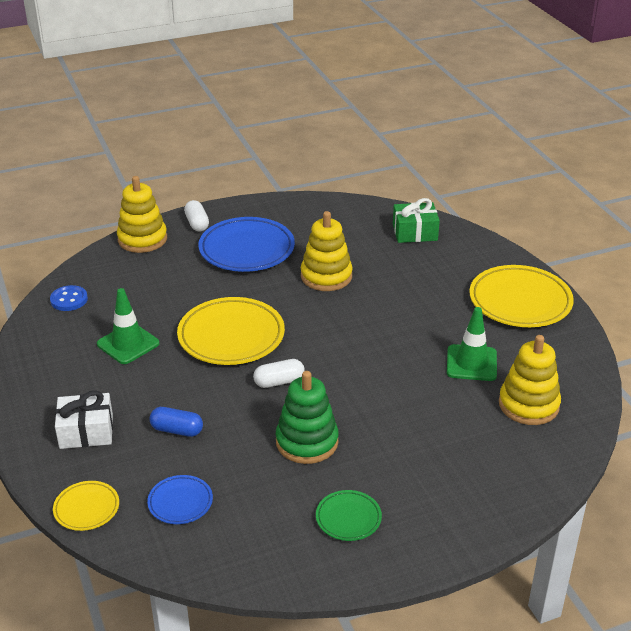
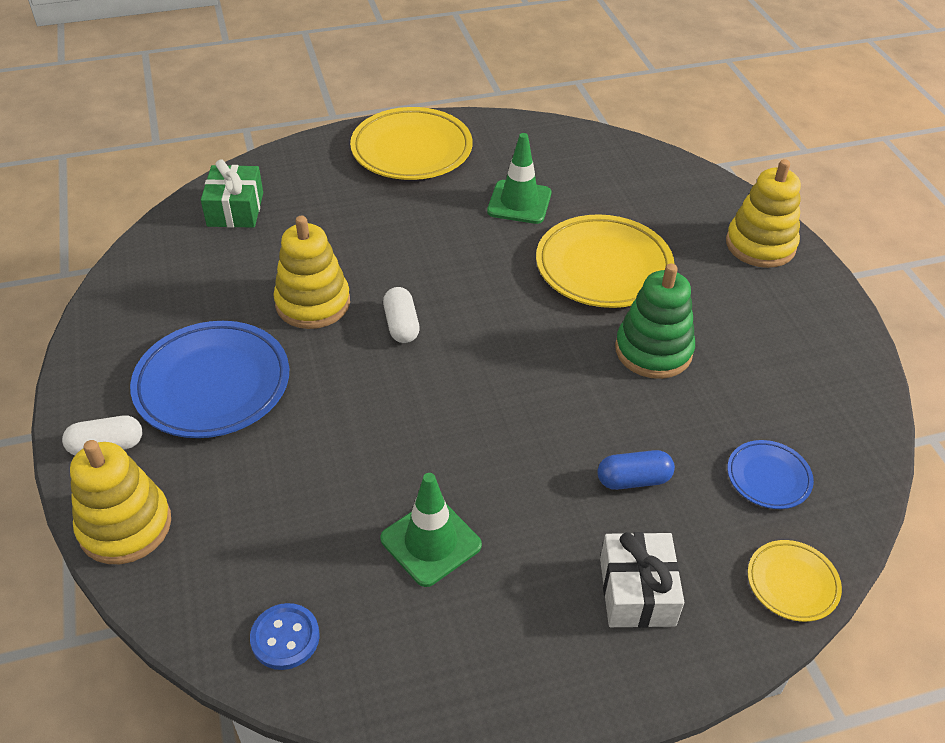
camera: 85 degrees left, 10 degrees up
blue capsule [150,407,203,437] -> blue capsule turned 60 degrees clockwise [597,450,675,490]
yellow plate [177,297,285,365] -> yellow plate moved to [536,214,674,308]
white capsule [253,359,305,388] -> white capsule moved to [383,287,420,343]
green plate [316,490,382,541] -> none
yellow stacking toy [499,335,561,425] -> yellow stacking toy moved to [726,159,801,268]

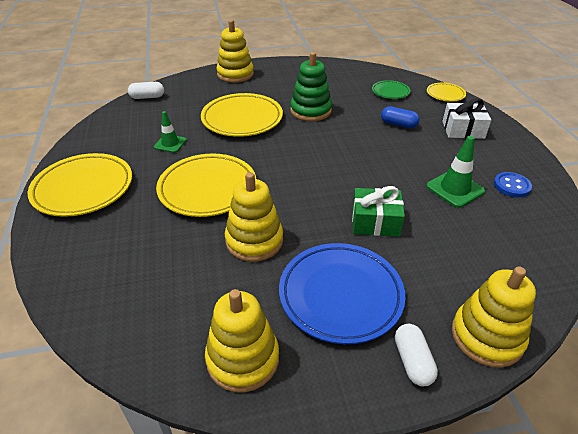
camera: 85 degrees left, 5 degrees down
green gift [201,160,263,228] -> green gift moved to [352,186,405,237]
blue button [250,603,320,670] -> blue button moved to [494,172,532,197]
white capsule [383,287,420,343] -> white capsule moved to [128,82,164,99]
green traffic cone [487,133,551,224] -> green traffic cone [154,111,187,153], size x0.67
blue capsule [597,450,675,490] -> blue capsule turned 60 degrees counterclockwise [381,106,420,129]
blue plate [727,440,814,509] -> green plate [372,80,410,99]
none -> yellow plate [156,154,256,217]
none -> yellow stacking toy [205,289,279,392]

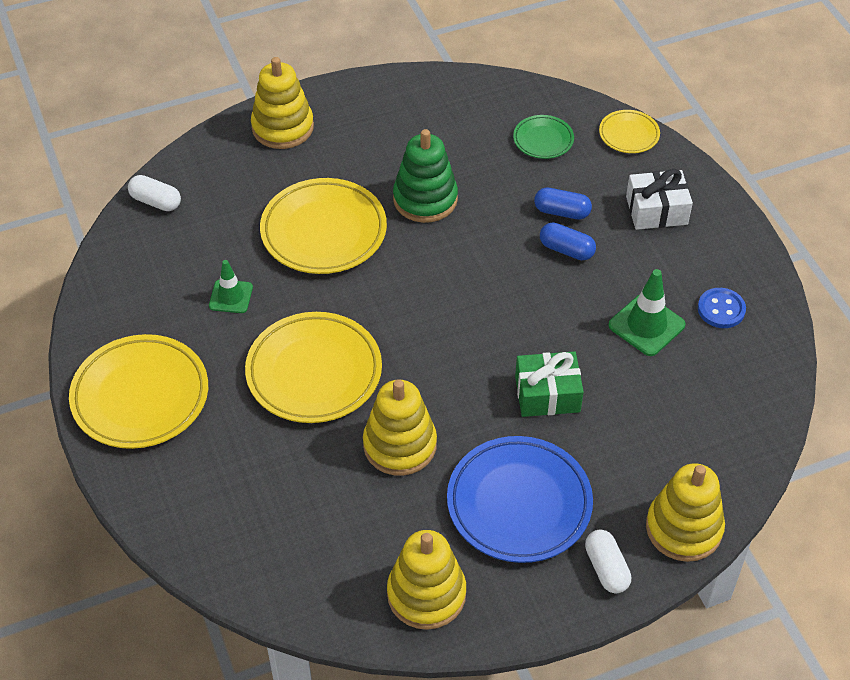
camera: 10 degrees left, 10 degrees up
white capsule [128,82,164,99] -> white capsule turned 45 degrees clockwise [128,175,181,211]
none -> blue capsule [540,223,596,260]

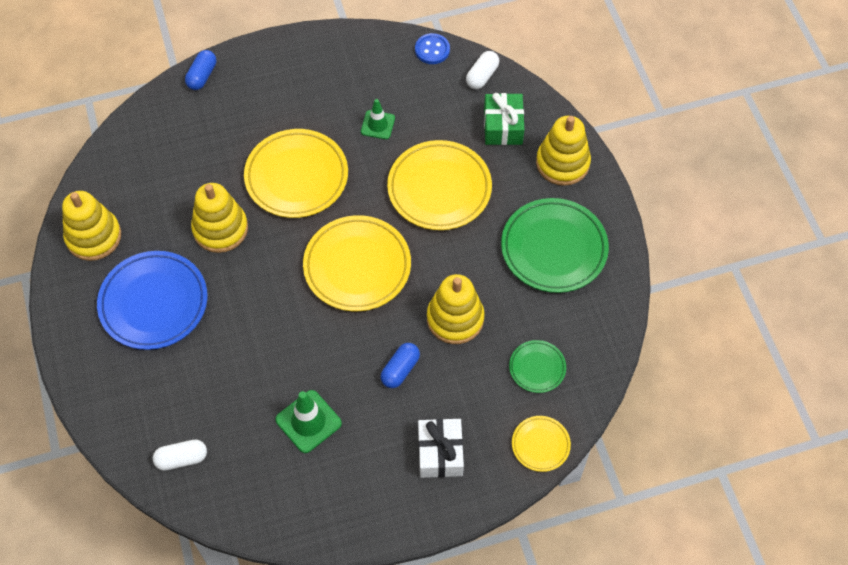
camera: 95 degrees right, 10 degrees up
yellow plate [69,334,208,449] -> yellow plate moved to [303,215,411,311]
green stacking toy [393,129,458,223] -> none
green gift [515,351,584,417] -> green gift moved to [484,93,524,145]
blue capsule [534,188,592,219] -> blue capsule moved to [185,50,216,90]
white capsule [585,530,631,593] -> white capsule moved to [153,440,207,471]
yellow stacking toy [646,463,725,562] -> yellow stacking toy moved to [427,274,485,344]
blue button [698,288,746,328] -> blue button moved to [415,33,450,64]
none -> green plate [501,198,609,293]

